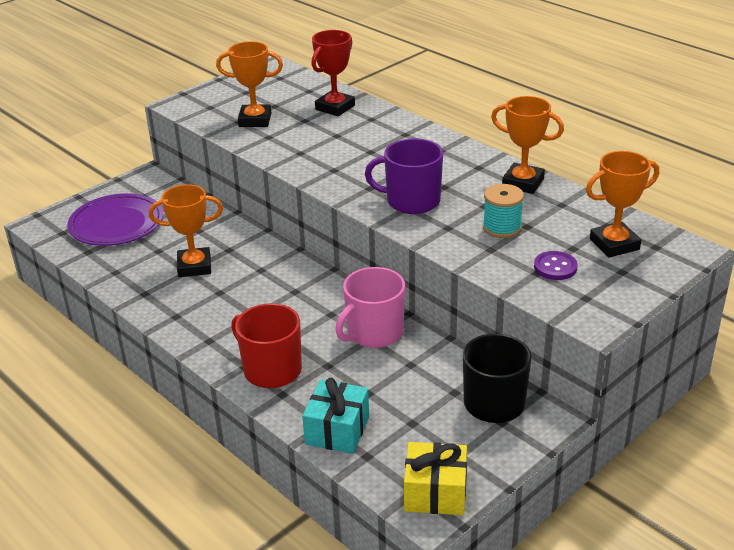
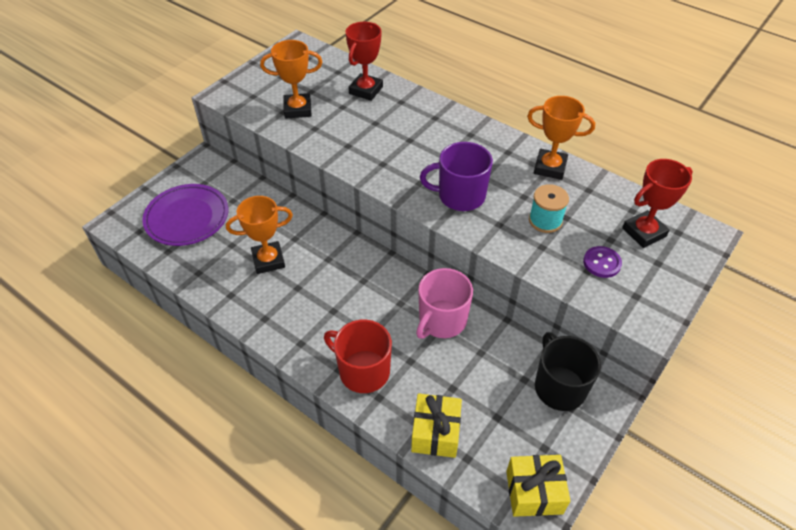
camera: 10 degrees left, 15 degrees up
turquoise gift [302,378,369,454] -> yellow gift [411,393,462,458]
orange trophy [586,151,659,258] -> red trophy [622,159,693,248]

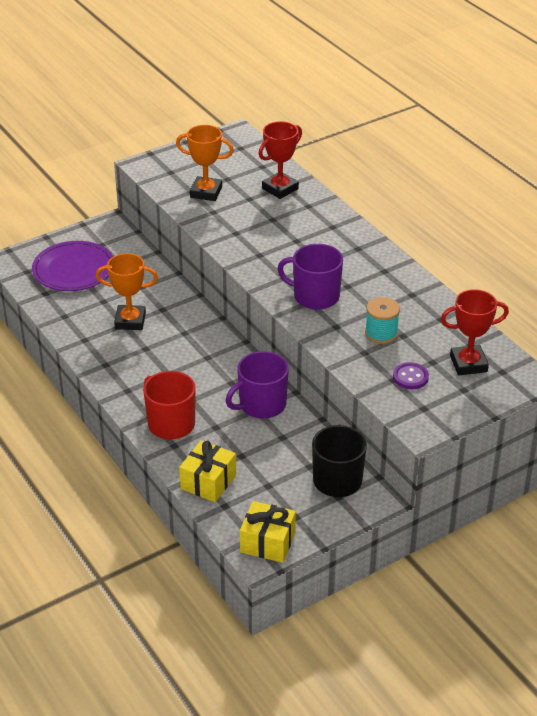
camera: 20 degrees right, 10 degrees down
pink mug [416,268,473,339] -> purple mug [226,351,289,419]
orange trophy [527,96,595,180] -> none

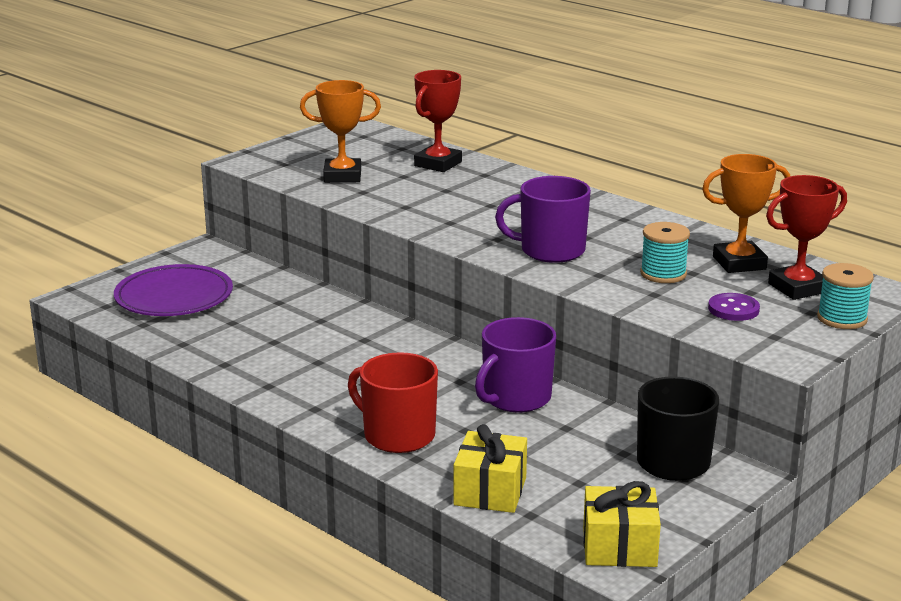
camera: 15 degrees left, 15 degrees down
orange trophy [96,253,158,330] -> orange trophy moved to [702,154,790,273]
none -> turquoise spool [817,263,874,329]

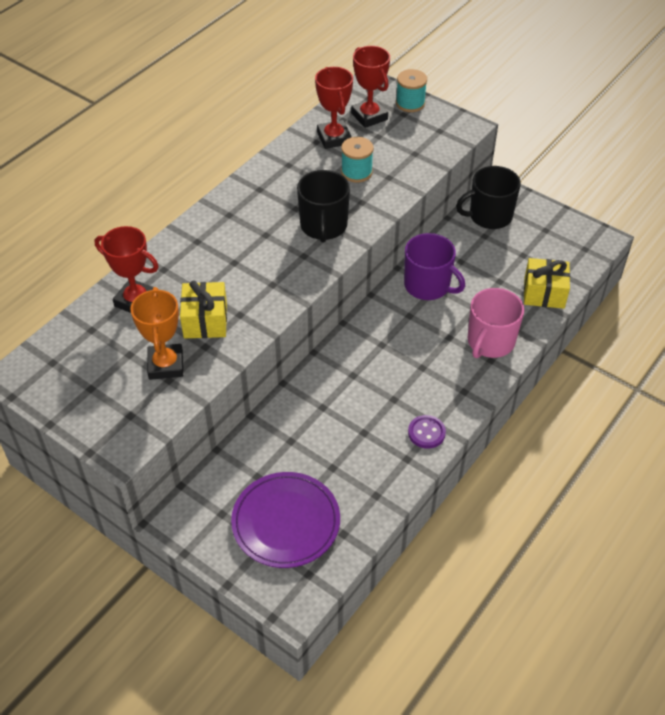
camera: 95 degrees left, 25 degrees up
red mug [348,352,438,453] -> pink mug [468,288,524,358]
purple mug [495,176,591,263] -> black mug [297,170,350,243]
yellow gift [583,481,661,567] -> yellow gift moved to [180,280,227,338]
orange trophy [702,154,790,273] -> red trophy [315,67,353,149]
purple button [708,293,760,321] -> purple button moved to [408,415,446,449]

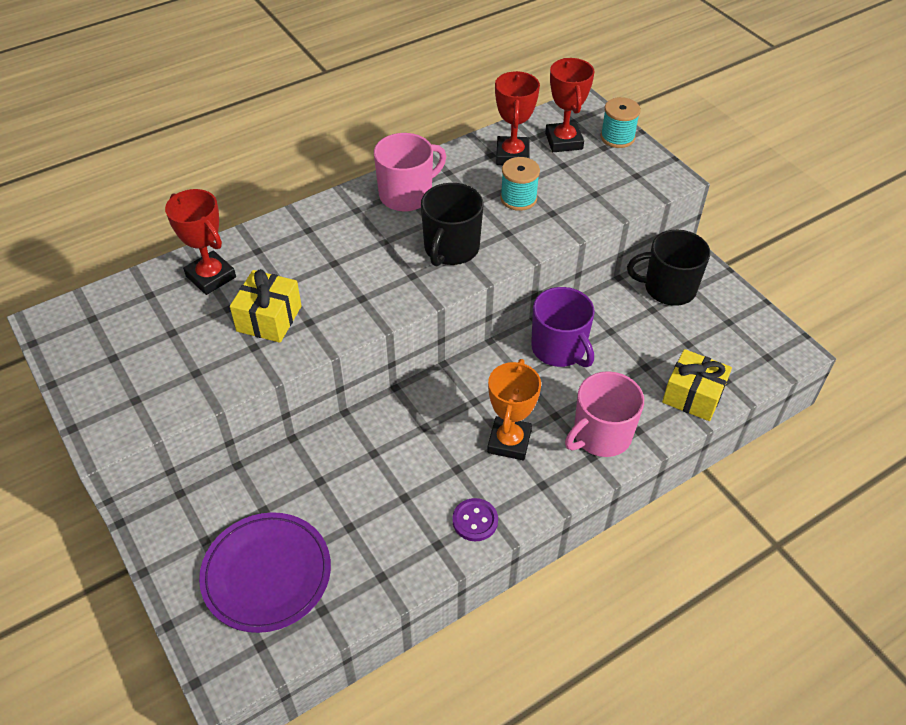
camera: 20 degrees right, 0 degrees up
orange trophy [131,287,183,380] -> orange trophy moved to [487,359,541,460]
none -> pink mug [374,133,446,211]

